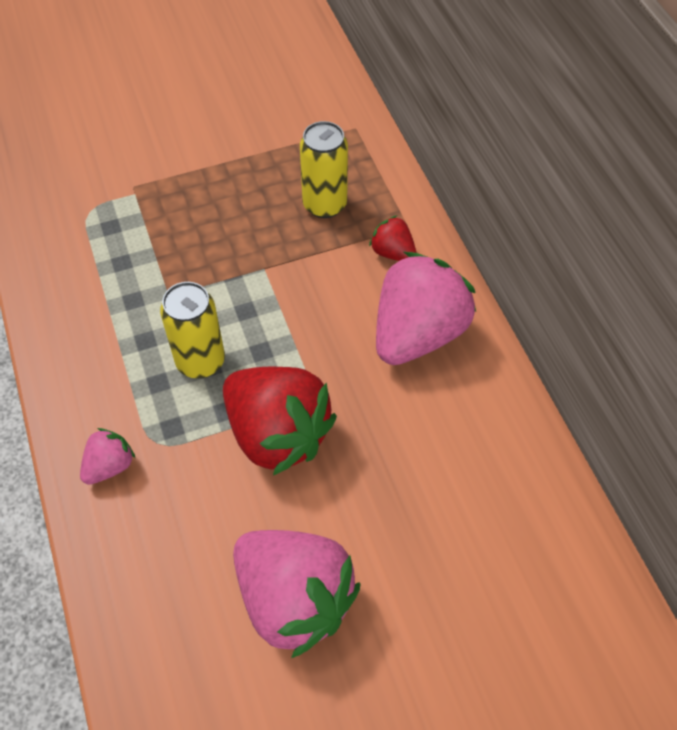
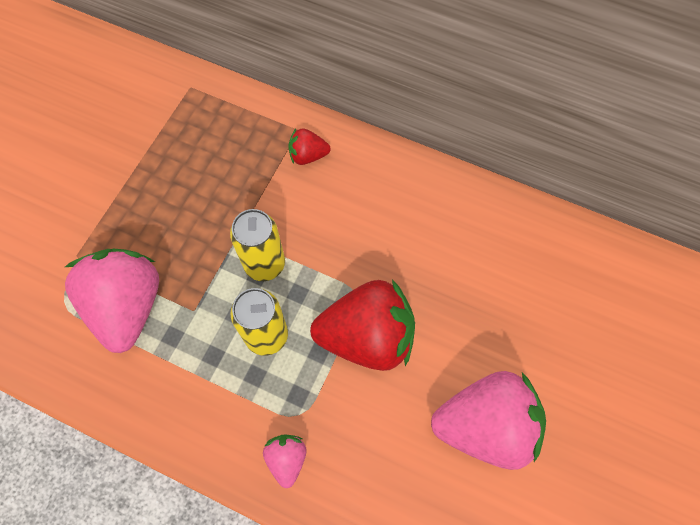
camera: 45 degrees left, 10 degrees up
yellow can [300,121,348,218] -> yellow can moved to [230,209,285,281]
pink strawberry [376,252,476,365] -> pink strawberry moved to [65,248,159,353]

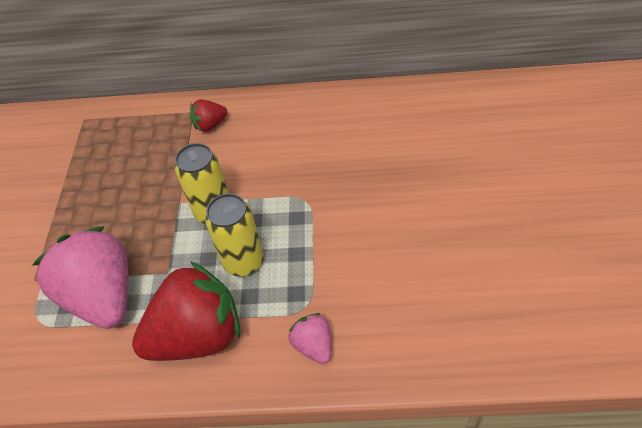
camera: 20 degrees left, 15 degrees down
red strawberry [310,280,415,371] -> red strawberry moved to [132,261,240,361]
pink strawberry [431,371,546,470] -> none

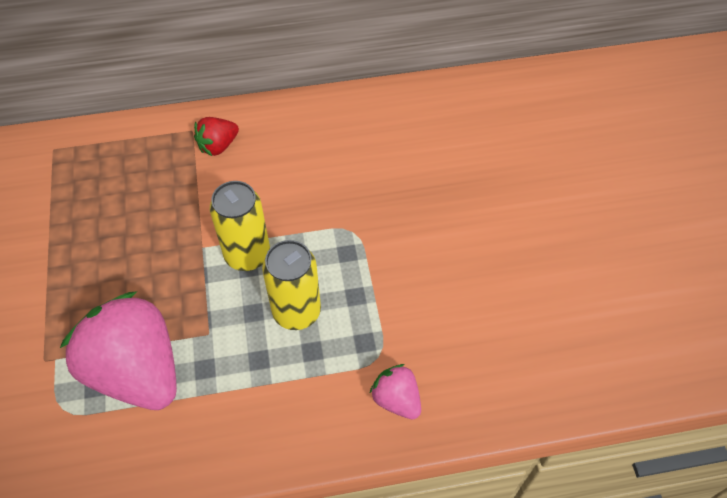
camera: 15 degrees left, 5 degrees up
red strawberry [132,261,240,361] -> none

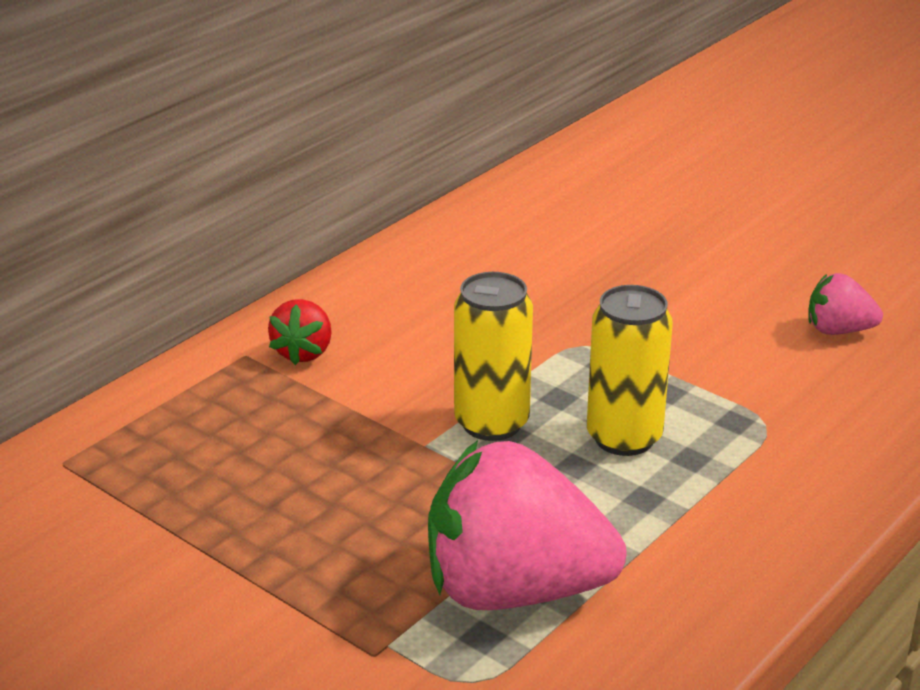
camera: 40 degrees left, 25 degrees down
pink strawberry [370,364,421,419] -> pink strawberry moved to [808,273,883,335]

